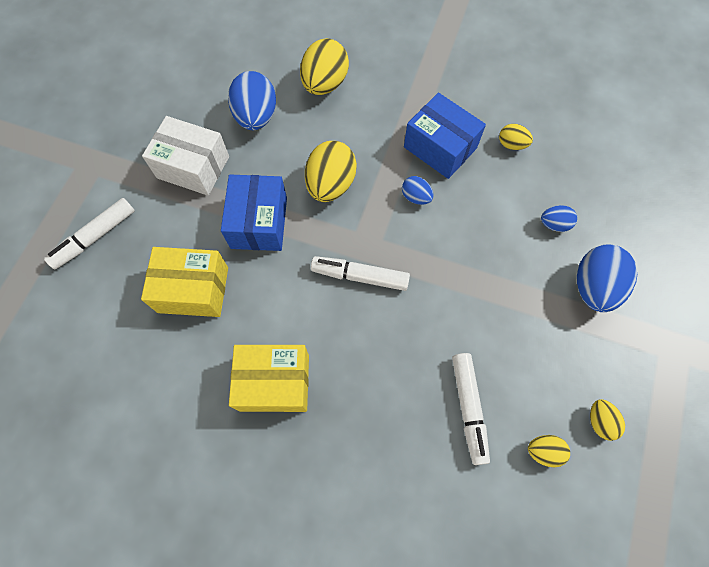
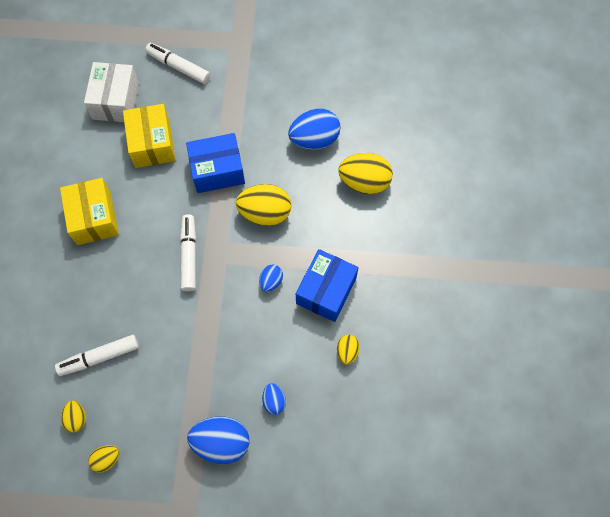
camera: 75 degrees right, 0 degrees up
white box [142,116,229,196] -> white box moved to [84,62,139,122]

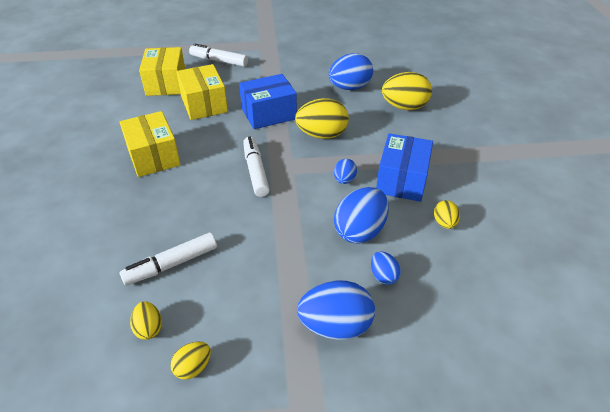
camera: 10 degrees left, 25 degrees down
white box [84,62,139,122] -> yellow box [139,47,185,96]
none -> blue egg [334,187,389,243]

